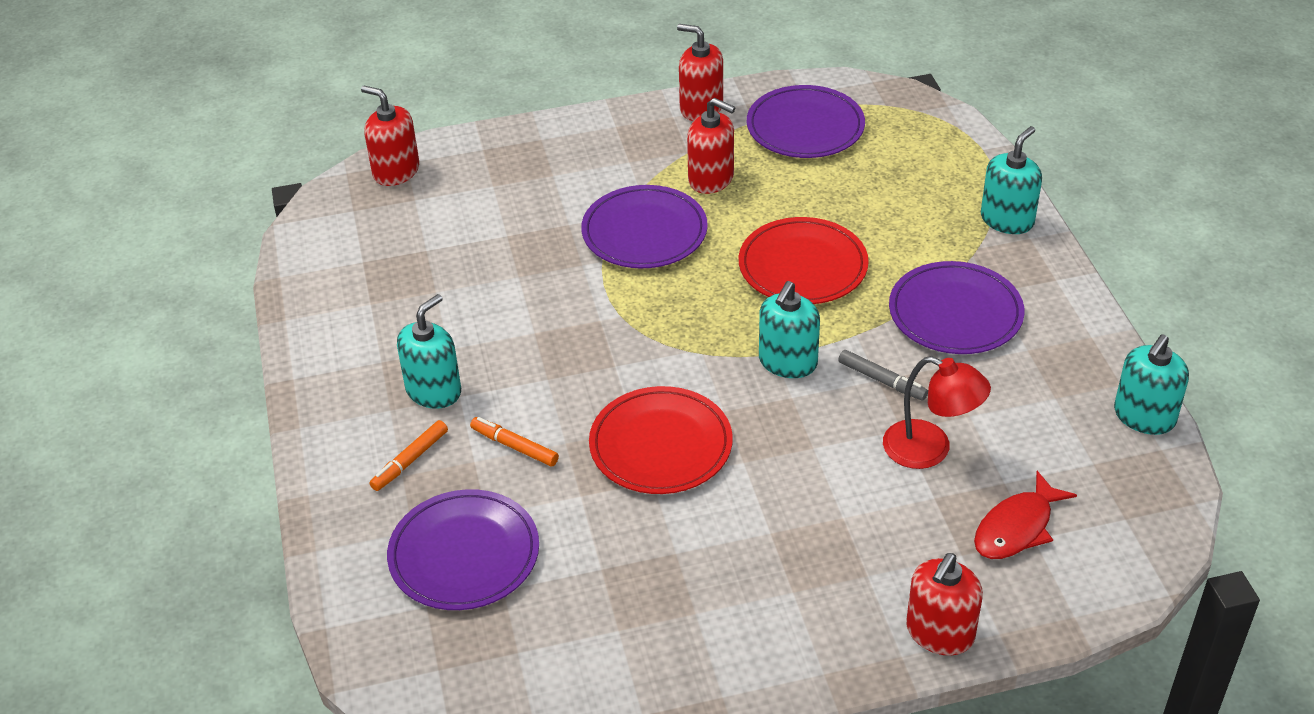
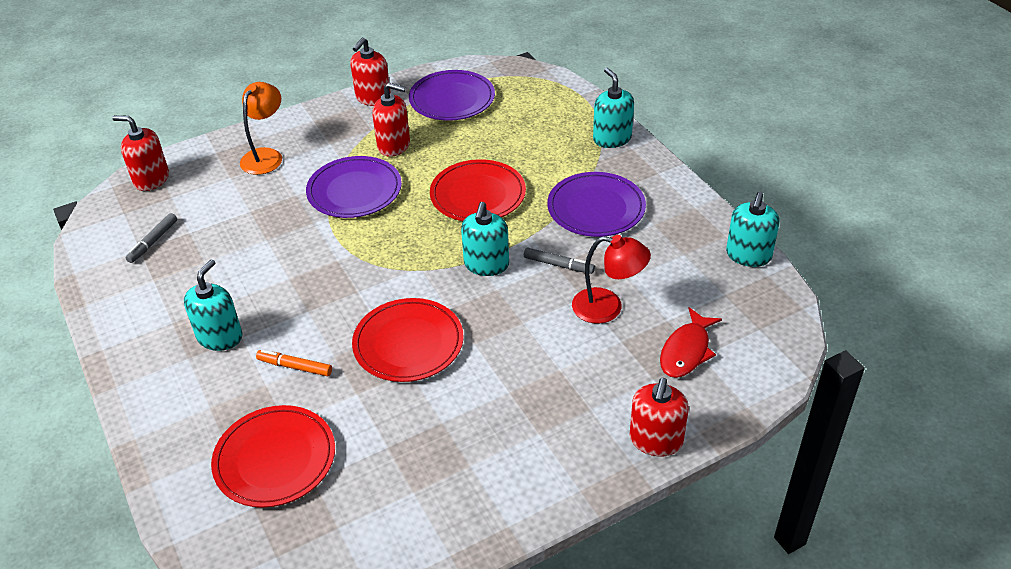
camera: 15 degrees left, 0 degrees up
orange marker [369,420,448,491] -> none
purple plate [387,489,539,610] -> red plate [211,405,335,508]
red soap dispenser [677,24,723,121] -> red soap dispenser turned 75 degrees counterclockwise [350,38,391,106]
turquoise soap dispenser [981,126,1042,234] -> turquoise soap dispenser turned 45 degrees counterclockwise [593,68,634,148]
none -> grey marker [125,213,177,263]
none -> orange lamp [240,82,282,175]

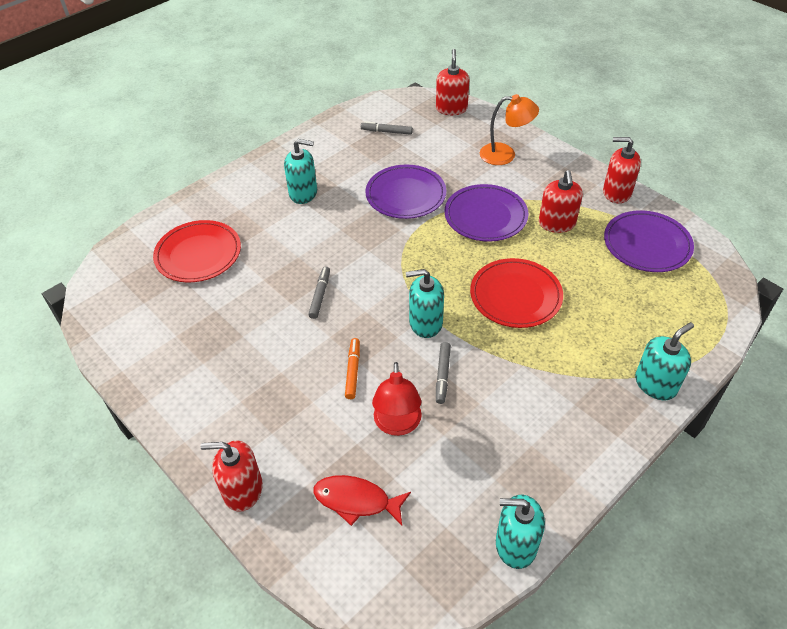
camera: 75 degrees right, 5 degrees up
orange marker [256,350,332,376] -> orange marker moved to [345,338,360,399]
red plate [352,298,463,382] -> grey marker [308,266,330,319]
purple plate [547,172,646,237] -> purple plate moved to [365,165,446,219]

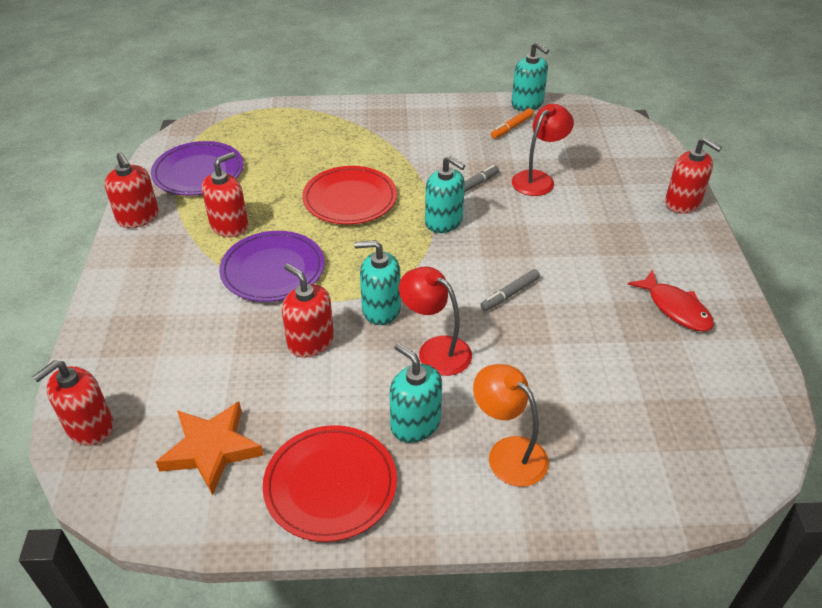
camera: 140 degrees left, 5 degrees down
red plate [153,220,241,282] -> red plate moved to [262,425,397,542]
red fish [313,475,411,526] -> red fish moved to [628,270,714,332]
orange marker [345,338,360,399] -> orange marker moved to [491,108,534,139]
grey marker [361,121,413,135] -> orange star [156,401,264,495]
purple plate [365,165,446,219] -> red soap dispenser [282,264,334,358]
orange lamp [480,94,539,165] -> orange lamp moved to [473,364,549,487]
turquoise soap dispenser [635,322,694,400] -> turquoise soap dispenser moved to [354,240,401,325]
none -> red lamp [399,267,472,376]

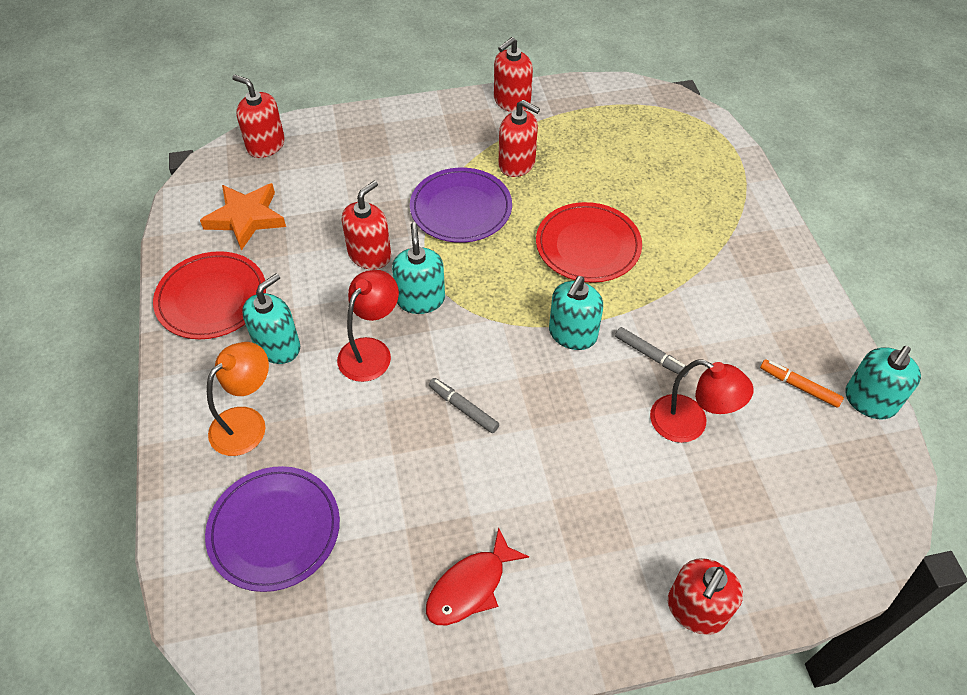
camera: 80 degrees right, 10 degrees up
purple plate [151,141,244,196] -> purple plate moved to [205,466,340,592]

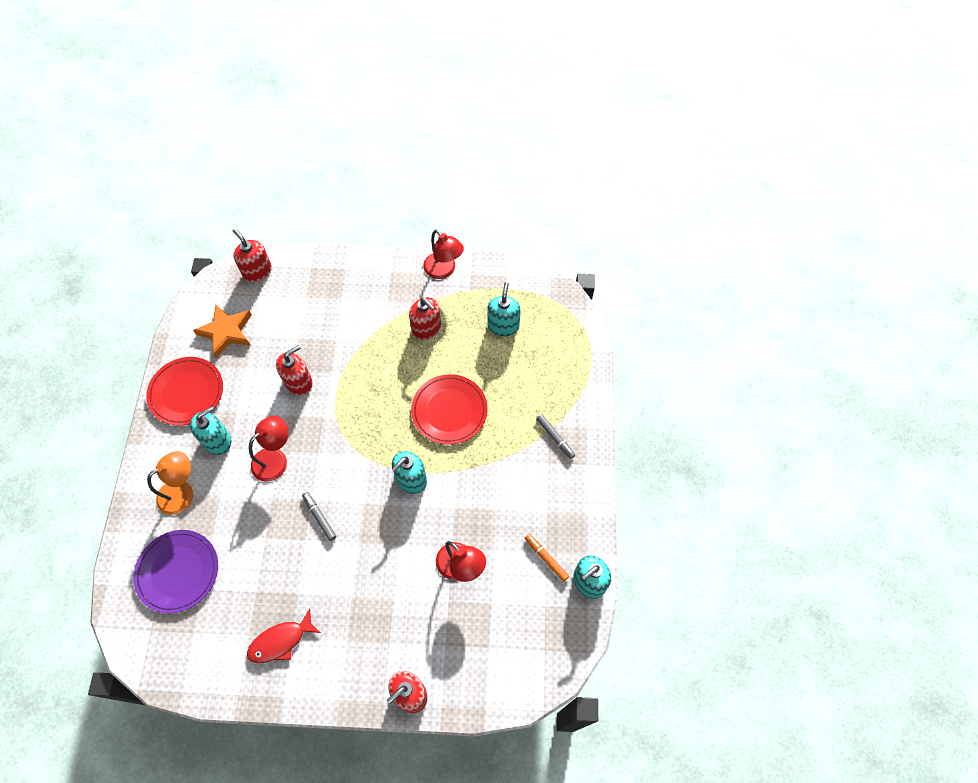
camera: 15 degrees right, 10 degrees up
turquoise soap dispenser [392,222,445,314] -> turquoise soap dispenser moved to [488,282,521,336]
purple plate [410,168,512,243] -> none
red soap dispenser [494,37,533,112] -> red lamp [423,230,464,279]
grey marker [615,327,689,377] -> grey marker moved to [536,414,575,459]

